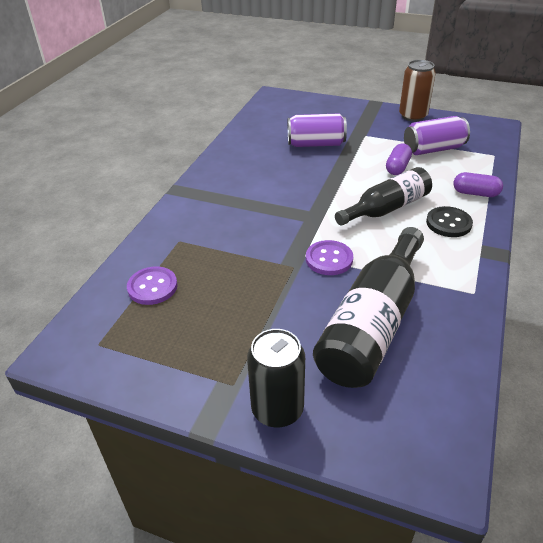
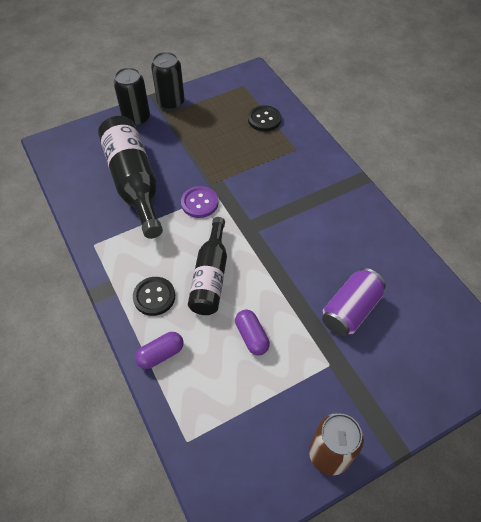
camera: 130 degrees right, 15 degrees up
purple button [127,267,178,305] -> black button [248,105,281,131]
purple can [404,116,470,155] -> none
none -> black can [151,52,185,110]

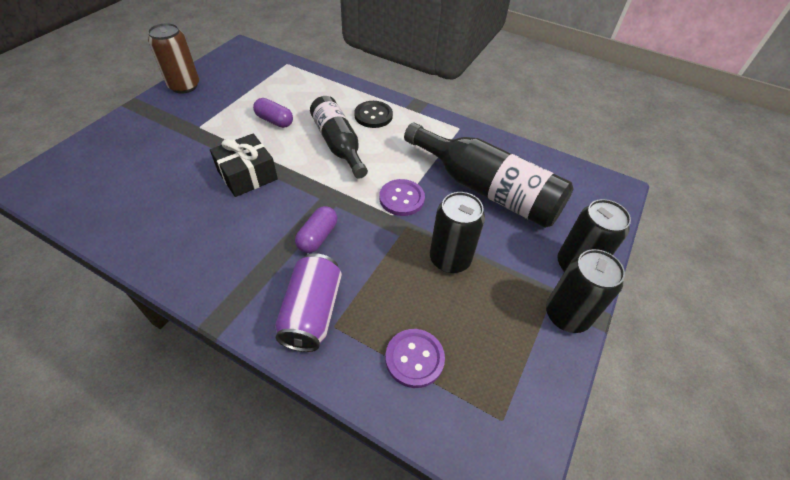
camera: 145 degrees right, 5 degrees down
purple capsule [135,332,183,369] -> purple capsule moved to [295,206,337,253]
black button [248,105,281,131] -> purple button [385,329,445,388]
purple can [322,268,386,336] -> purple can moved to [275,253,342,352]
none -> black gift [210,133,278,197]
none -> black can [430,192,485,273]

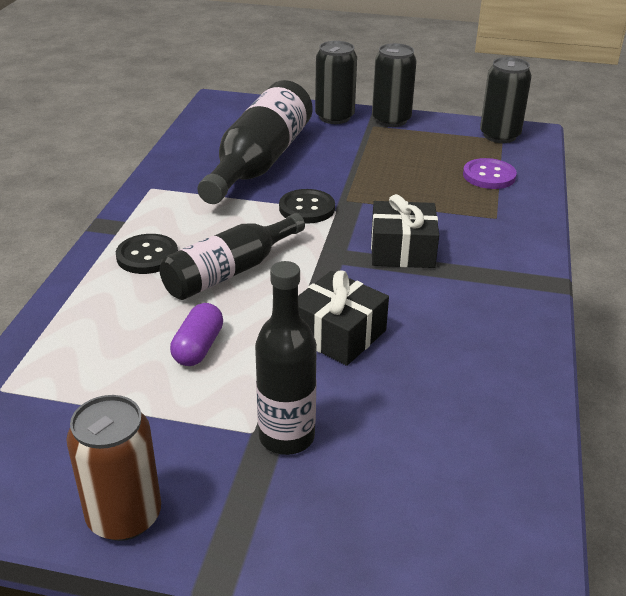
camera: 105 degrees left, 15 degrees down
purple can [275,253,342,352] -> none
purple capsule [295,206,337,253] -> black gift [371,194,439,268]
purple button [380,179,425,216] -> black button [279,189,335,224]
black can [430,192,485,273] -> black can moved to [480,57,532,143]
none -> black bottle [255,261,317,455]

